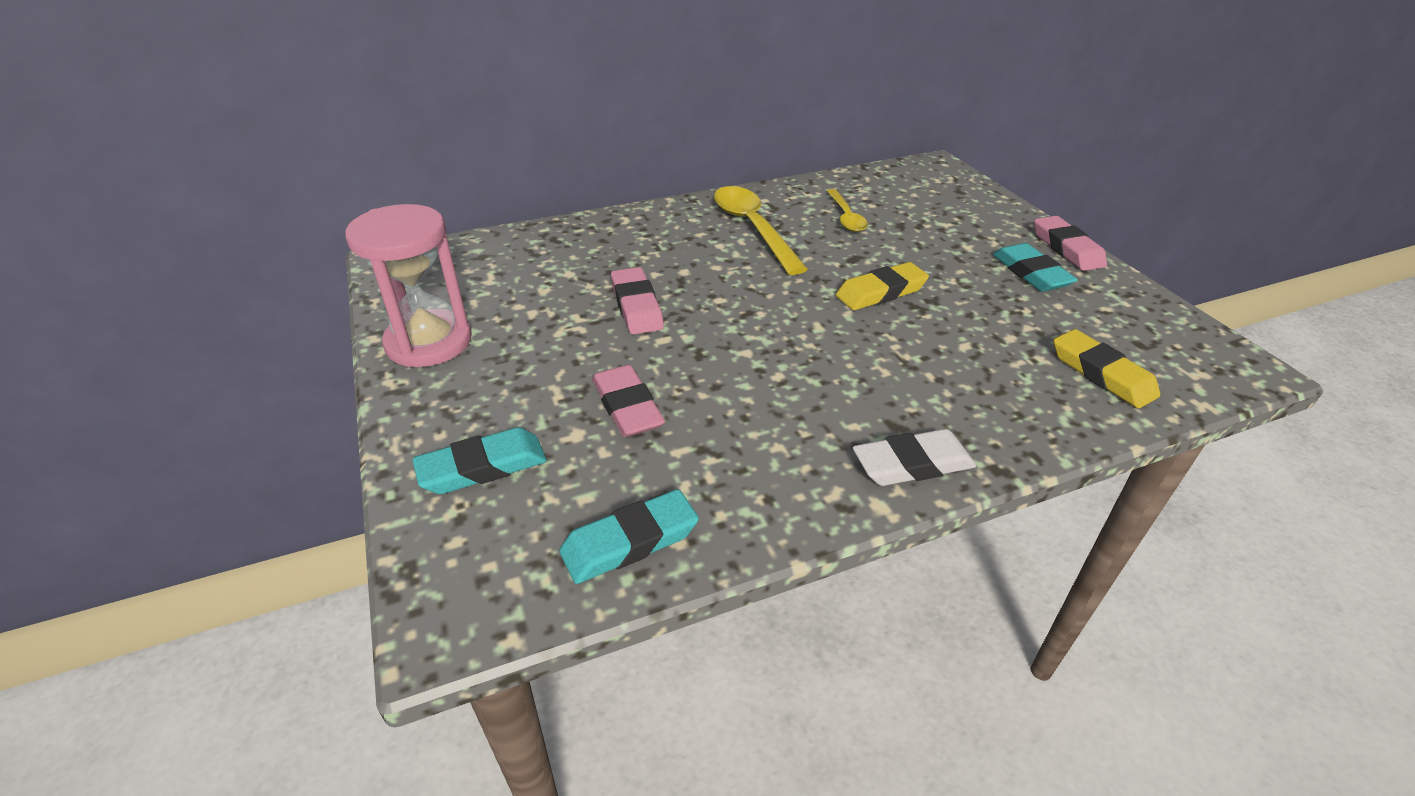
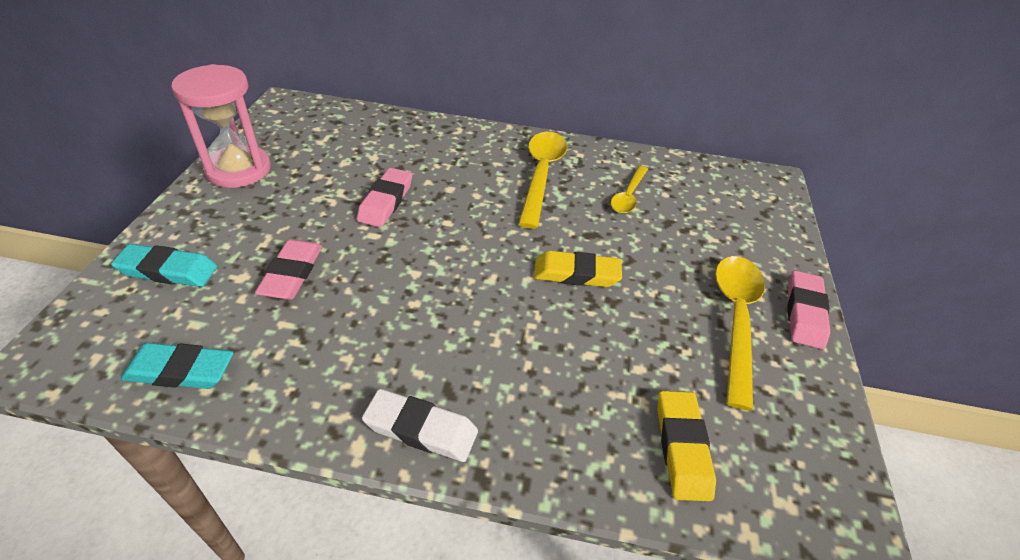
camera: 30 degrees right, 5 degrees up
turquoise eraser [993,243,1078,292] -> yellow spoon [715,256,765,411]

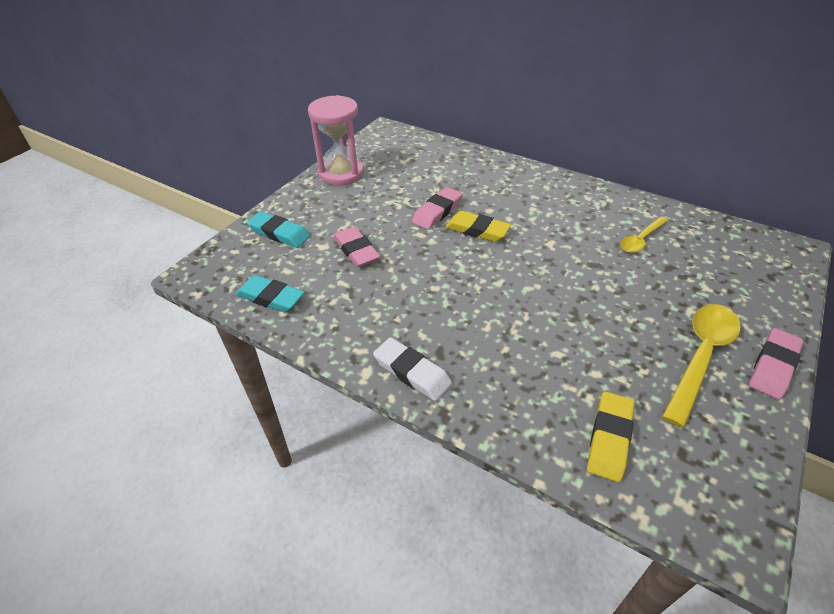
camera: 25 degrees right, 0 degrees up
pink eraser [255,239,322,300] -> pink eraser turned 60 degrees counterclockwise [333,226,380,267]
yellow spoon [518,132,567,229] -> none
yellow eraser [534,251,622,287] -> yellow eraser moved to [446,211,511,242]

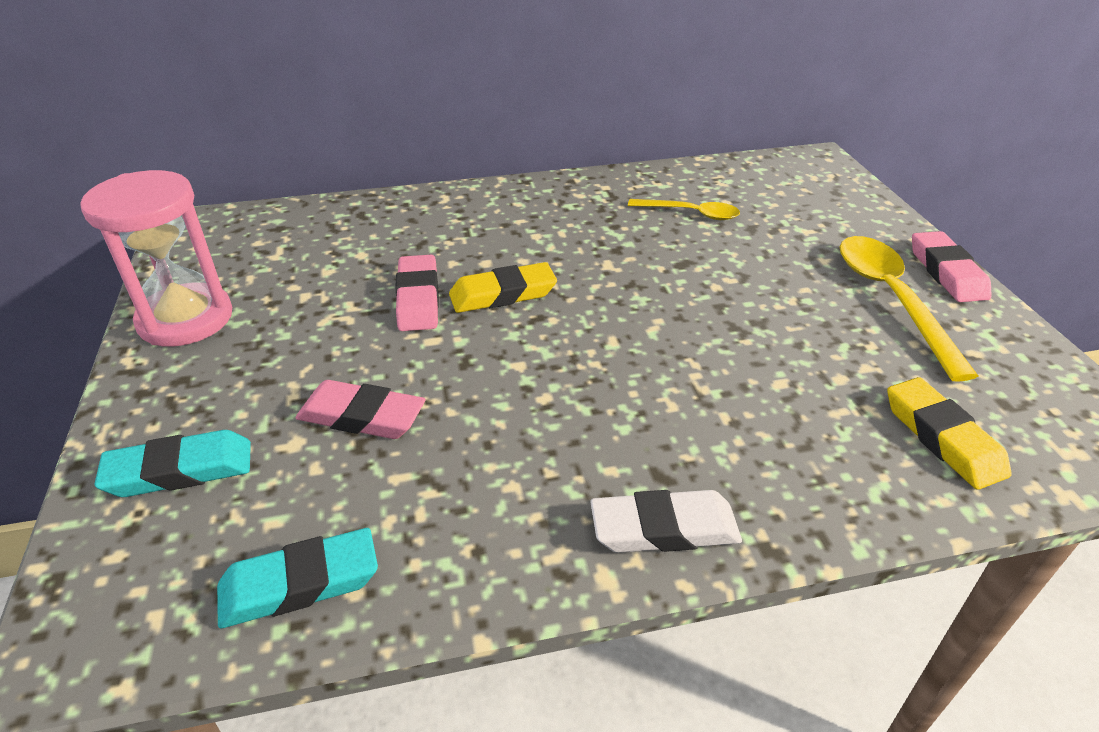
camera: 45 degrees left, 5 degrees down
yellow spoon [620,217,668,253] -> yellow spoon turned 75 degrees counterclockwise [628,199,740,220]

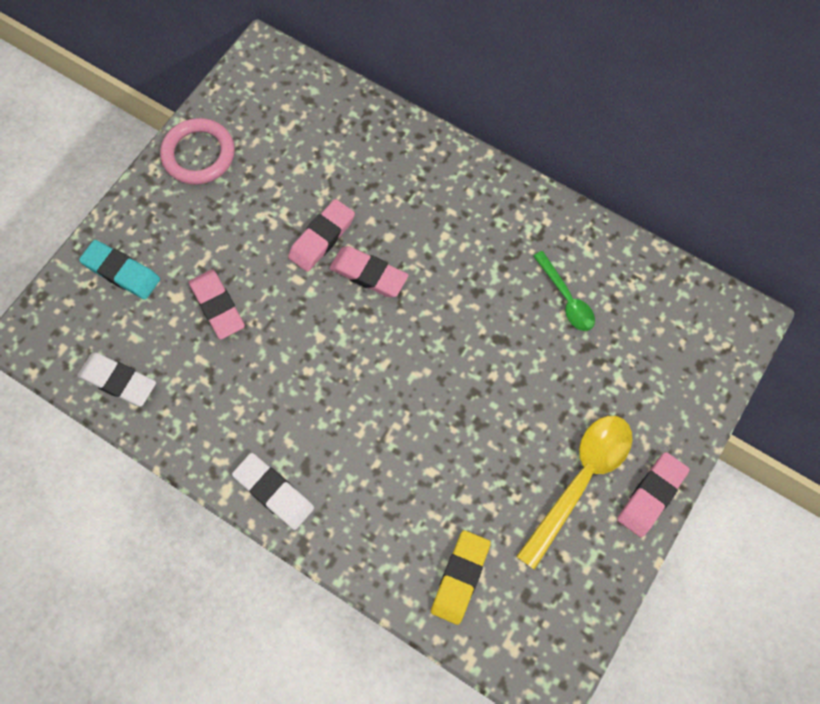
camera: 45 degrees right, 30 degrees up
pink hourglass [80,170,232,346] -> pink ring [160,118,235,185]
turquoise eraser [217,528,378,628] -> white eraser [77,352,156,407]
yellow eraser [449,262,557,313] -> pink eraser [329,246,408,297]
yellow spoon [628,199,740,220] -> green spoon [533,251,595,331]

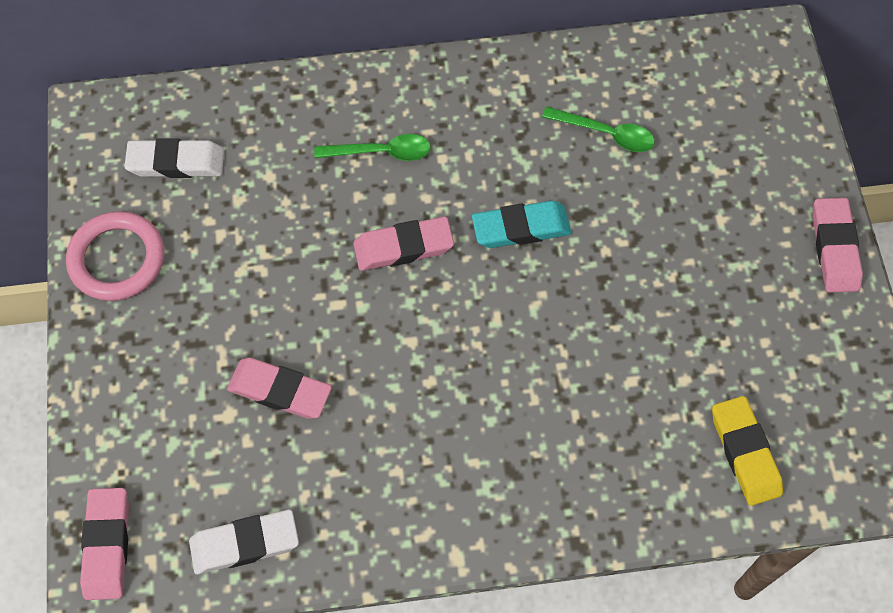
camera: 40 degrees left, 5 degrees down
turquoise eraser [79,240,160,299] -> turquoise eraser moved to [472,201,571,248]
white eraser [232,453,314,530] -> white eraser moved to [124,138,224,178]
pink eraser [288,199,355,272] -> pink eraser moved to [80,488,129,600]
yellow spoon [516,416,632,570] -> none
none -> green spoon [314,134,431,161]

